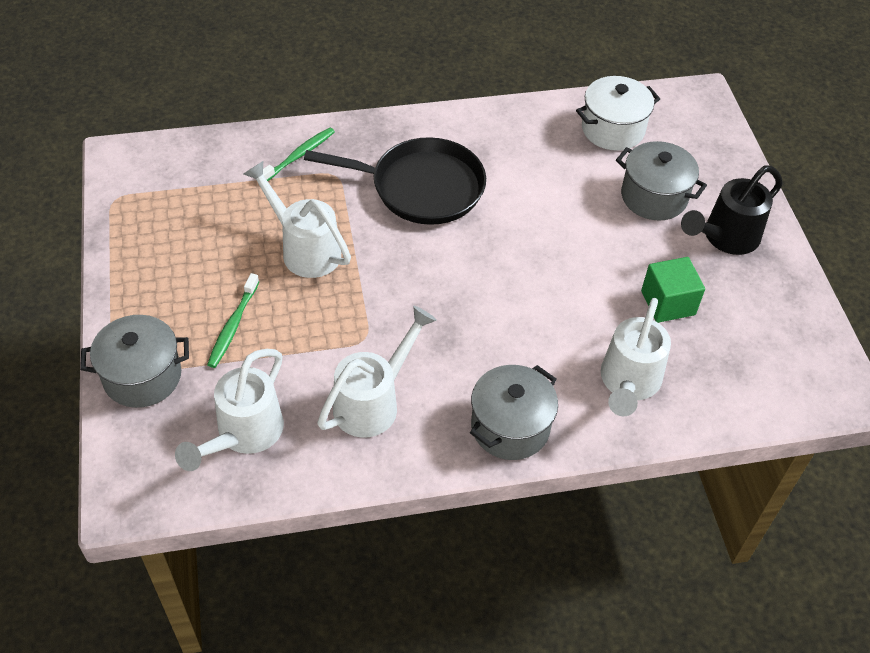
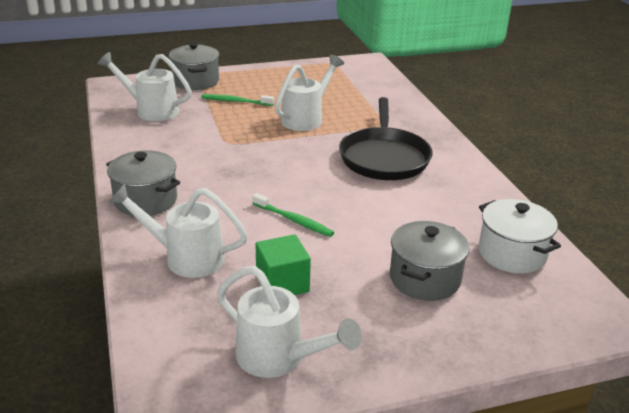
camera: 85 degrees right, 20 degrees down
green toothbrush [263,128,335,181] -> green toothbrush moved to [252,193,334,237]
white watering can [317,306,437,438] -> white watering can moved to [217,266,362,378]
black watering can [681,165,782,255] -> none

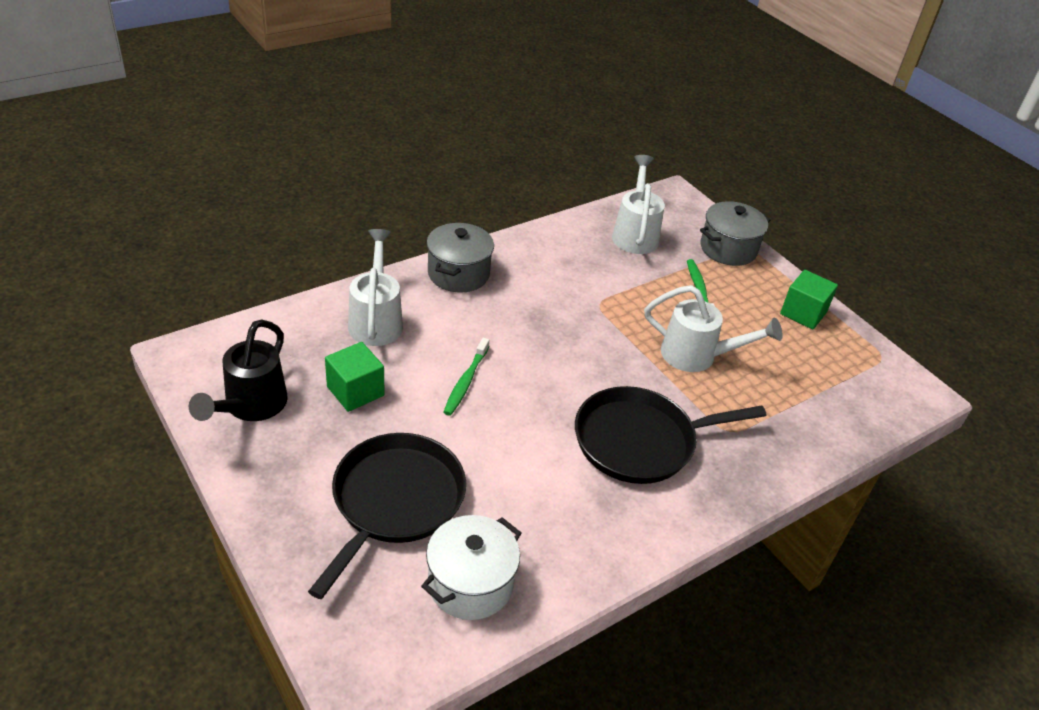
camera: 70 degrees right, 10 degrees up
white watering can [217,266,362,378] -> black watering can [189,319,288,421]
grey pot [390,221,469,301] -> black pan [308,433,466,599]
none -> green cube [780,270,838,330]

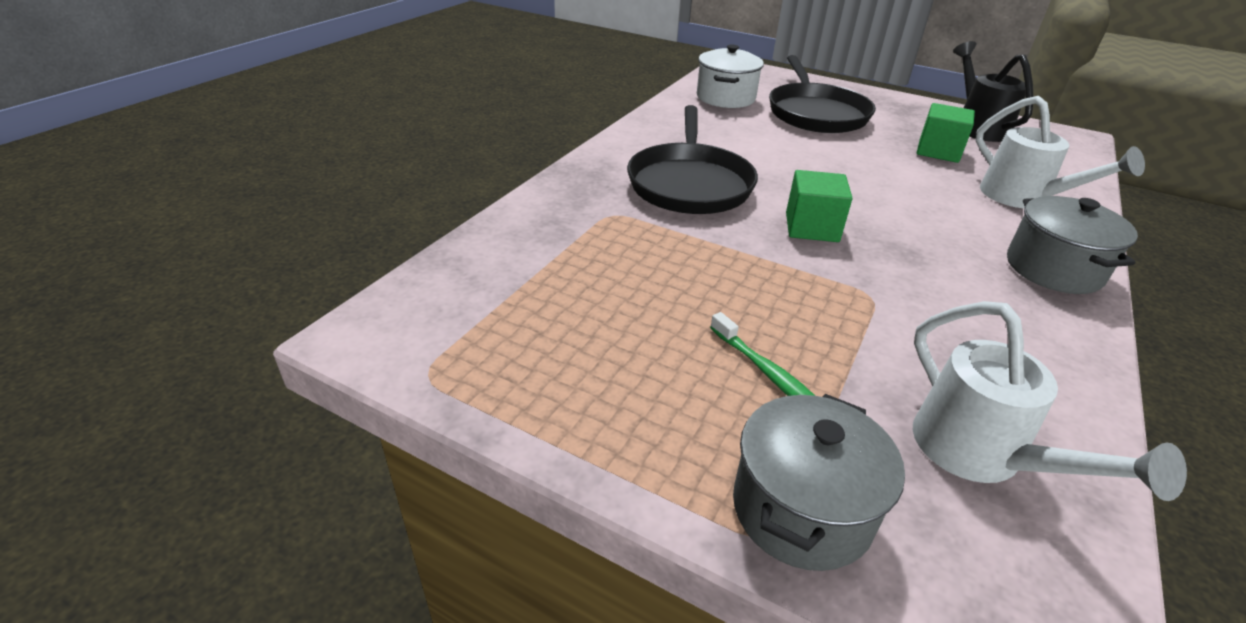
camera: 155 degrees right, 5 degrees down
green toothbrush [443,338,489,416] -> none
black pan [575,386,766,484] -> black pan turned 135 degrees clockwise [627,105,758,214]
white watering can [644,285,783,372] -> none
green cube [780,270,838,330] -> green cube moved to [786,170,853,242]

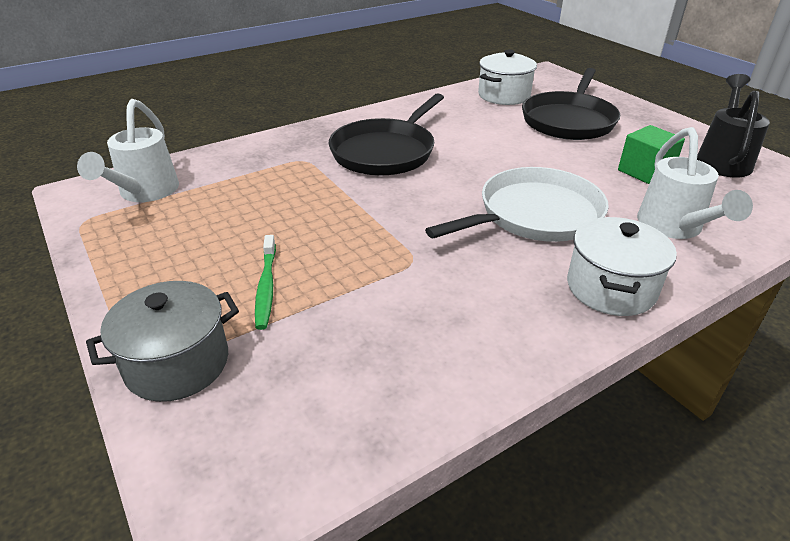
camera: 30 degrees right, 0 degrees up
green cube [786,170,853,242] -> none
white watering can [913,301,1187,501] -> white watering can moved to [77,99,179,202]
grey pot [1007,196,1138,294] -> white pot [567,217,677,316]
none -> white pan [425,167,609,242]

